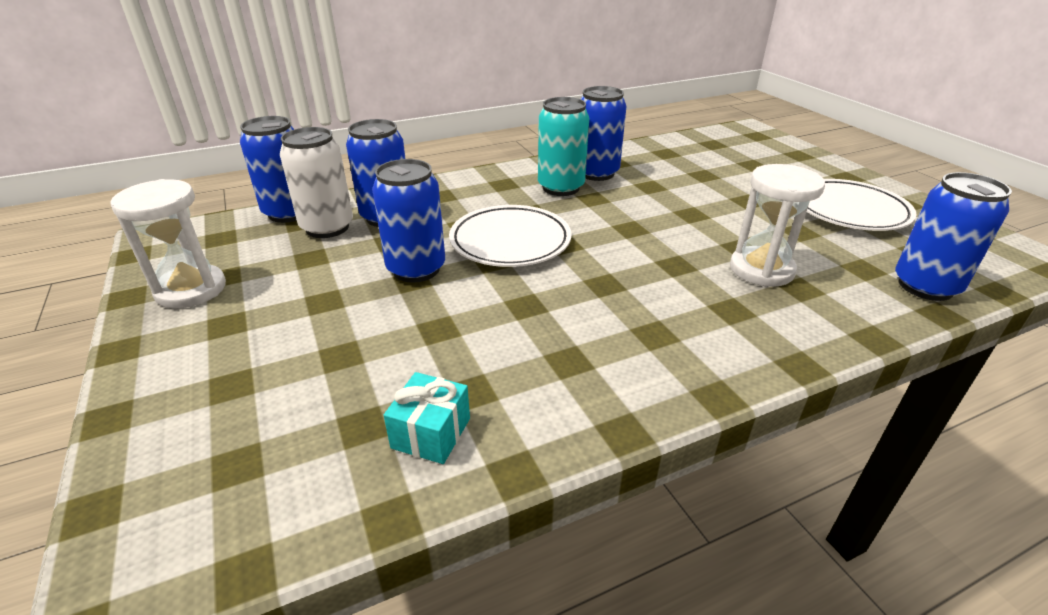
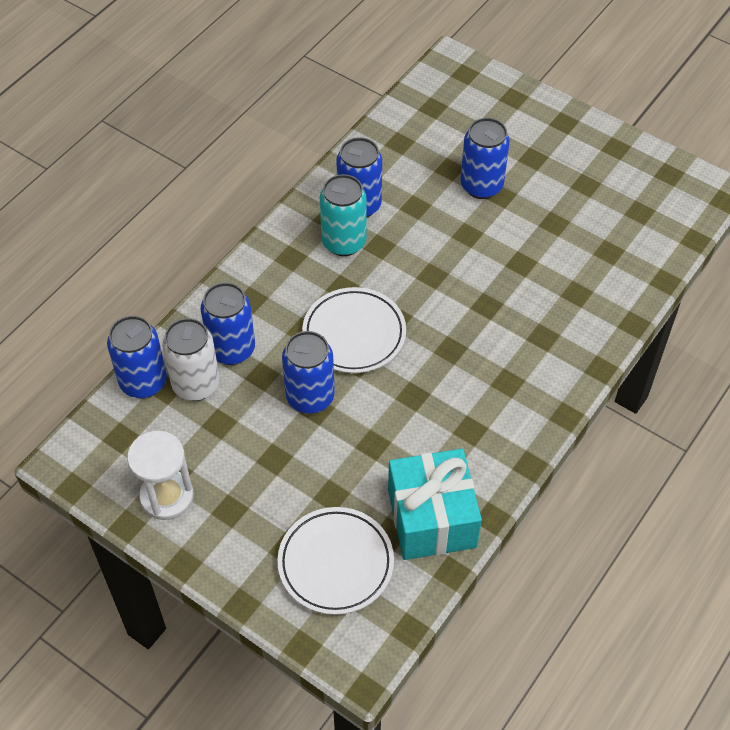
camera: 30 degrees left, 20 degrees up
turquoise gift [384,372,470,464] -> turquoise gift [388,449,482,560], size x2.09
white hourglass [730,164,825,287] -> none
white plate [807,179,916,231] -> white plate moved to [277,507,394,615]
blue can [895,172,1012,301] -> blue can moved to [460,118,510,199]

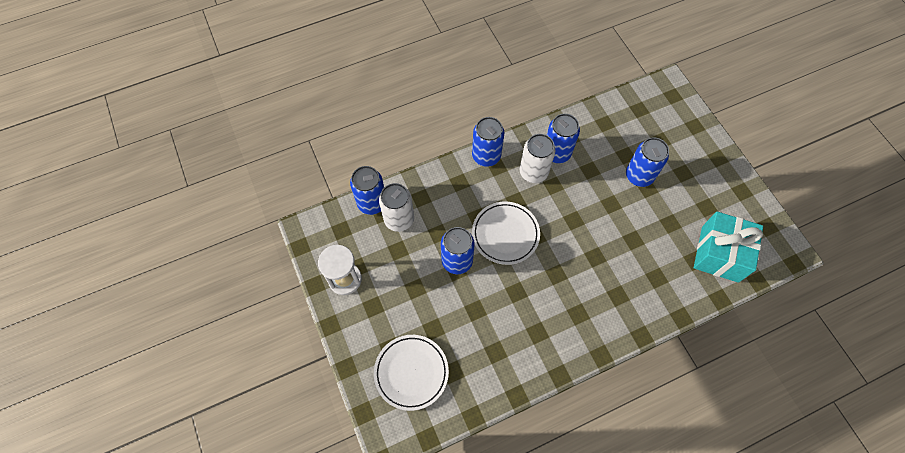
camera: 30 degrees right, 10 degrees up
blue can [200,283,255,365] -> blue can moved to [472,117,504,167]
turquoise can [320,174,367,256] -> white can [520,134,555,183]
turquoise gift [388,449,482,560] -> turquoise gift moved to [694,212,763,283]

